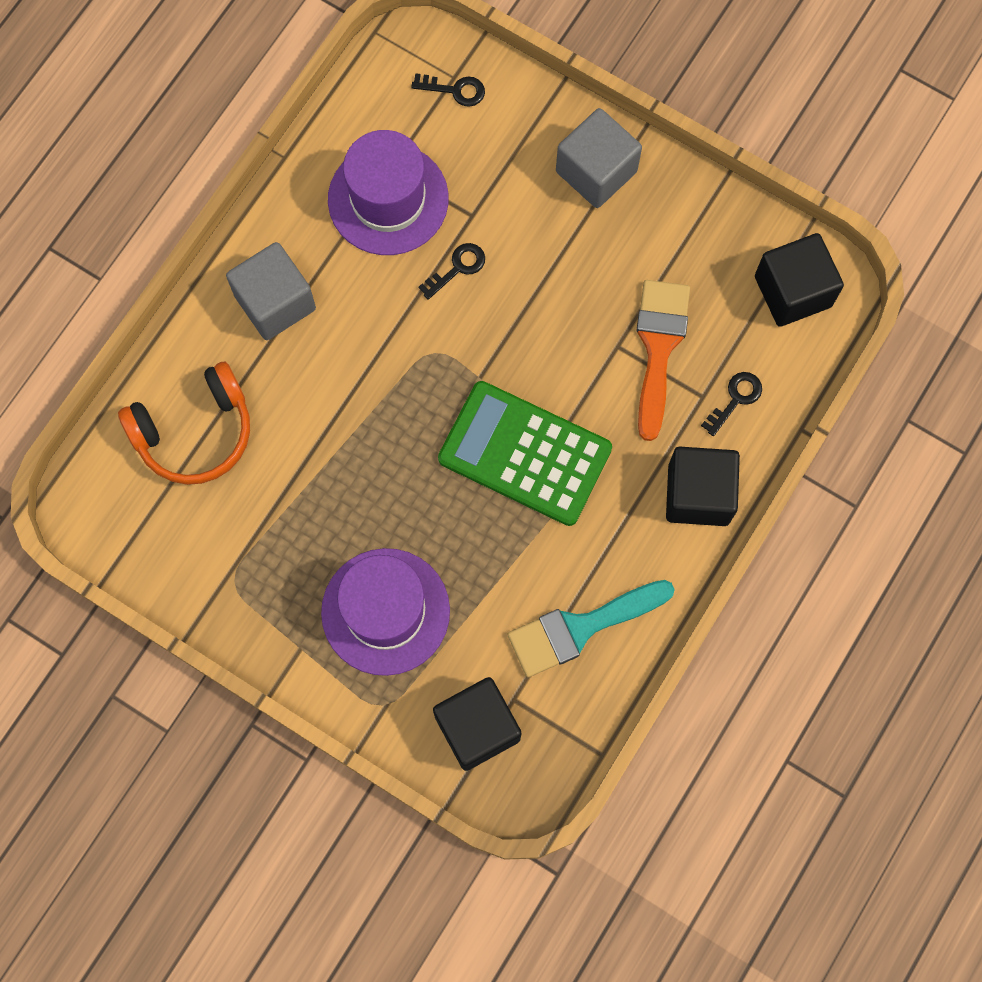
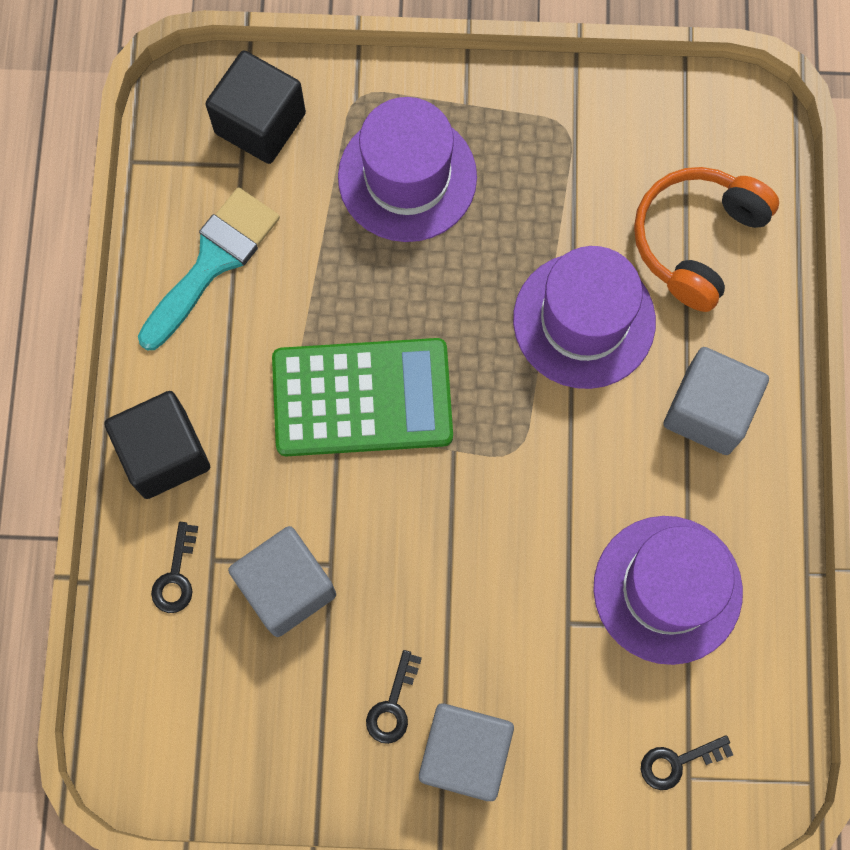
camera: 150 degrees right, 0 degrees up
black key [418,243,485,300] -> black key moved to [366,650,422,744]
orange brush [636,280,690,441] -> grey cube [228,526,336,637]
black cube [755,233,844,327] -> none
none -> purple hat [513,246,656,389]

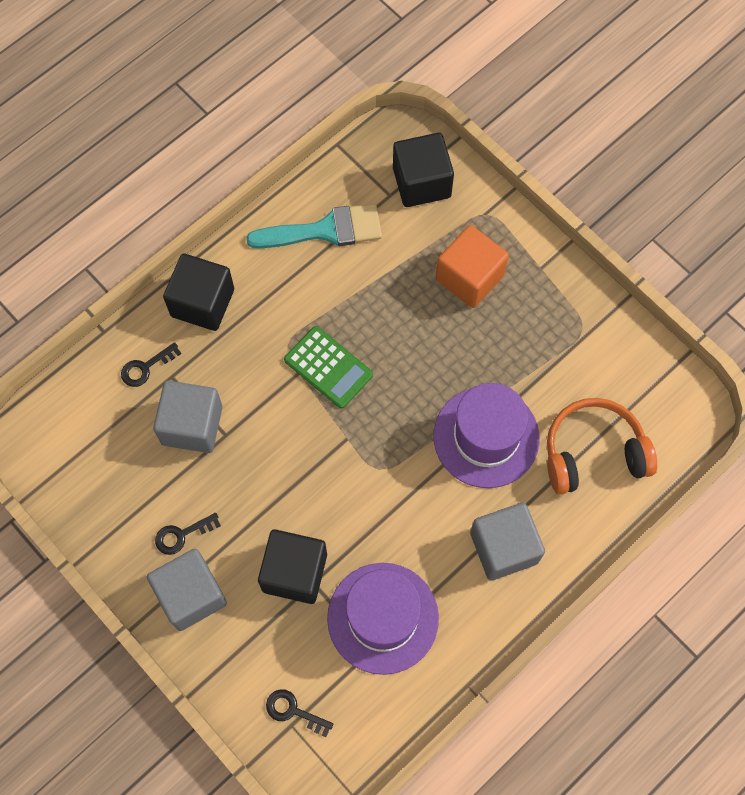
camera: 45 degrees right, 5 degrees down
green calculator [272,338,453,456] -> green calculator [284,326,373,409], size x0.63
purple hat [338,97,477,242] -> orange cube [436,225,509,308]
none -> black cube [258,529,327,604]

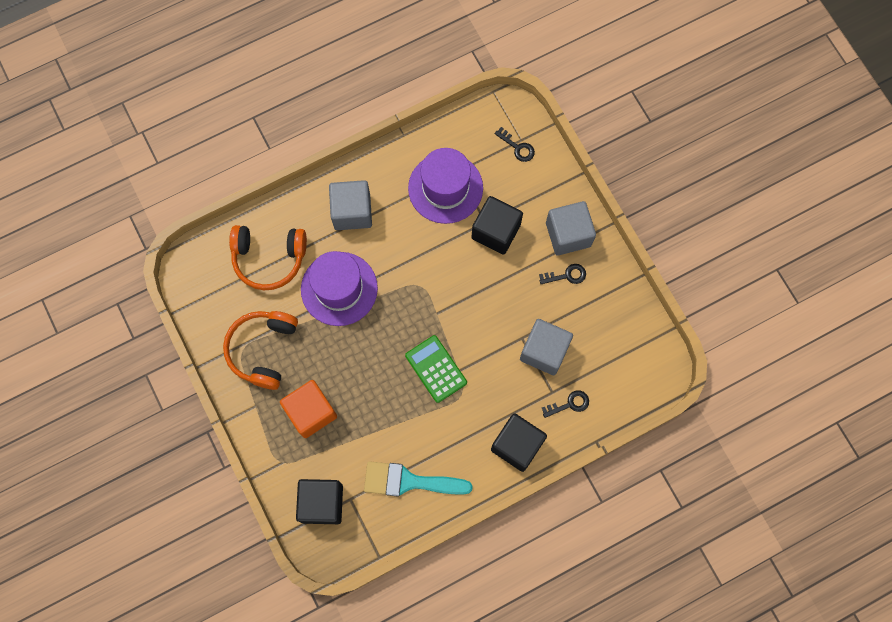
camera: 165 degrees left, 5 degrees up
none -> orange headphones [223,311,298,390]

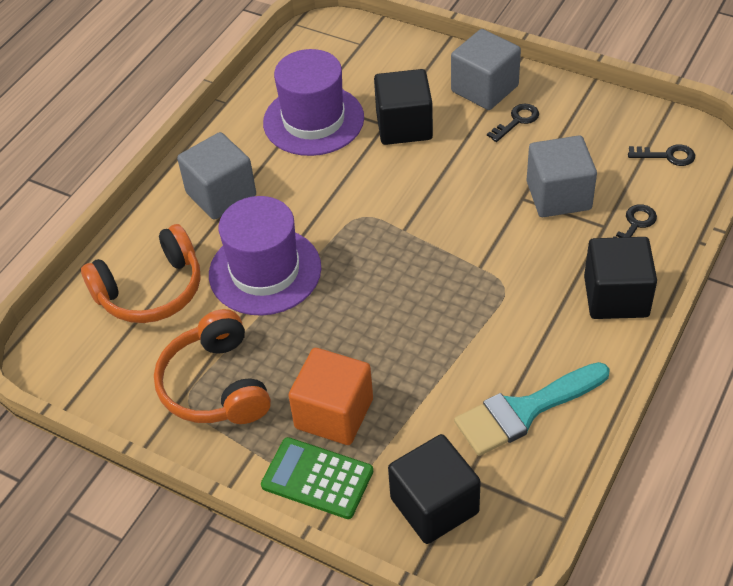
camera: 30 degrees left, 25 degrees down
green calculator [405,335,467,403] -> green calculator moved to [261,437,373,519]
black key [495,127,535,162] -> black key moved to [628,144,695,166]

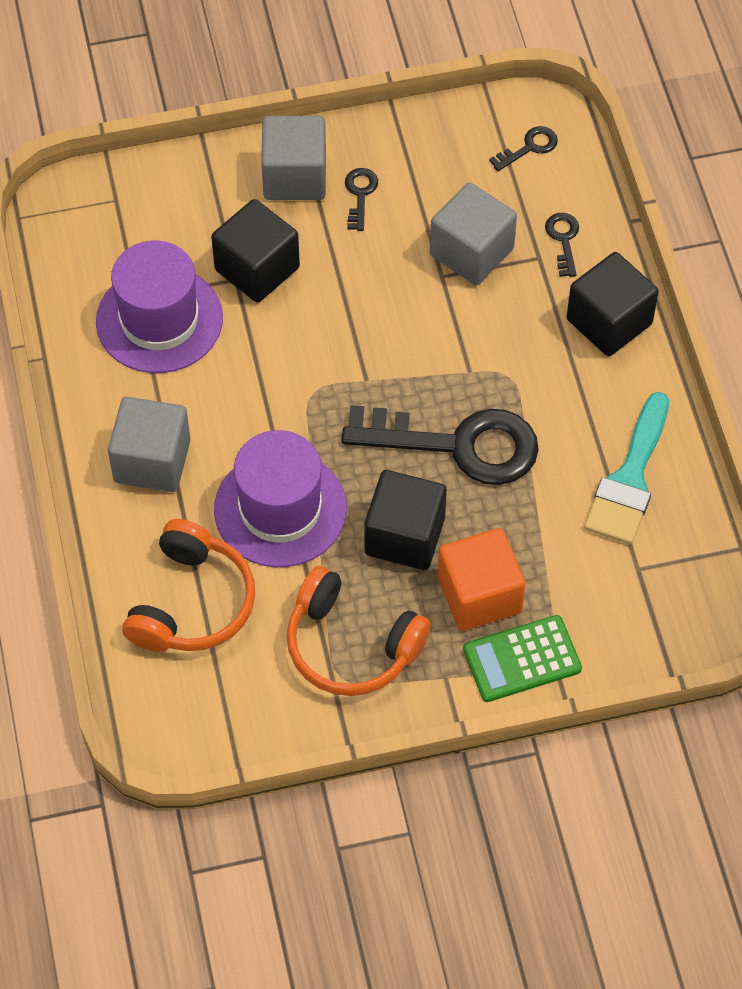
camera: 45 degrees left, 10 degrees up
black cube [388,434,481,544] -> black cube moved to [364,470,447,570]
none -> black key [342,405,539,485]

